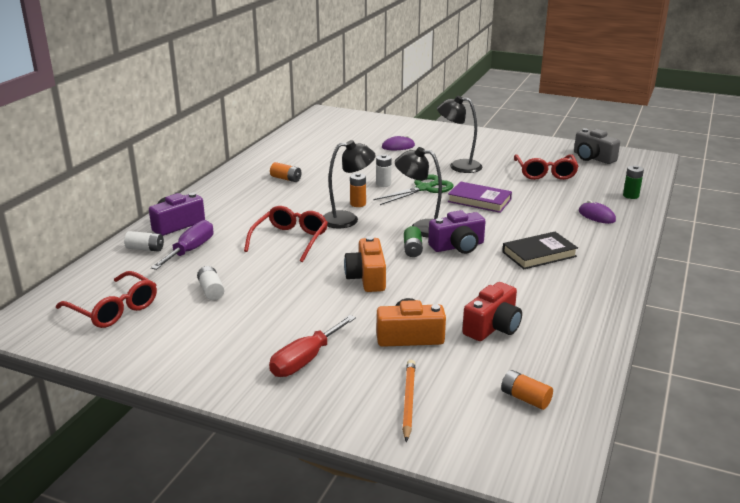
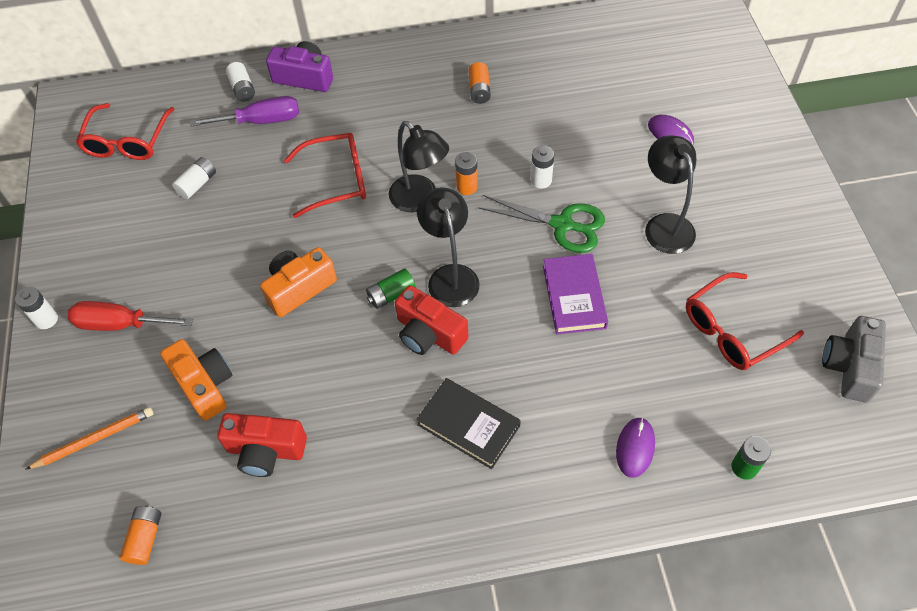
camera: 60 degrees right, 30 degrees up
purple camera [428,210,486,254] -> red camera [395,285,468,355]
none -> white battery [15,287,58,329]

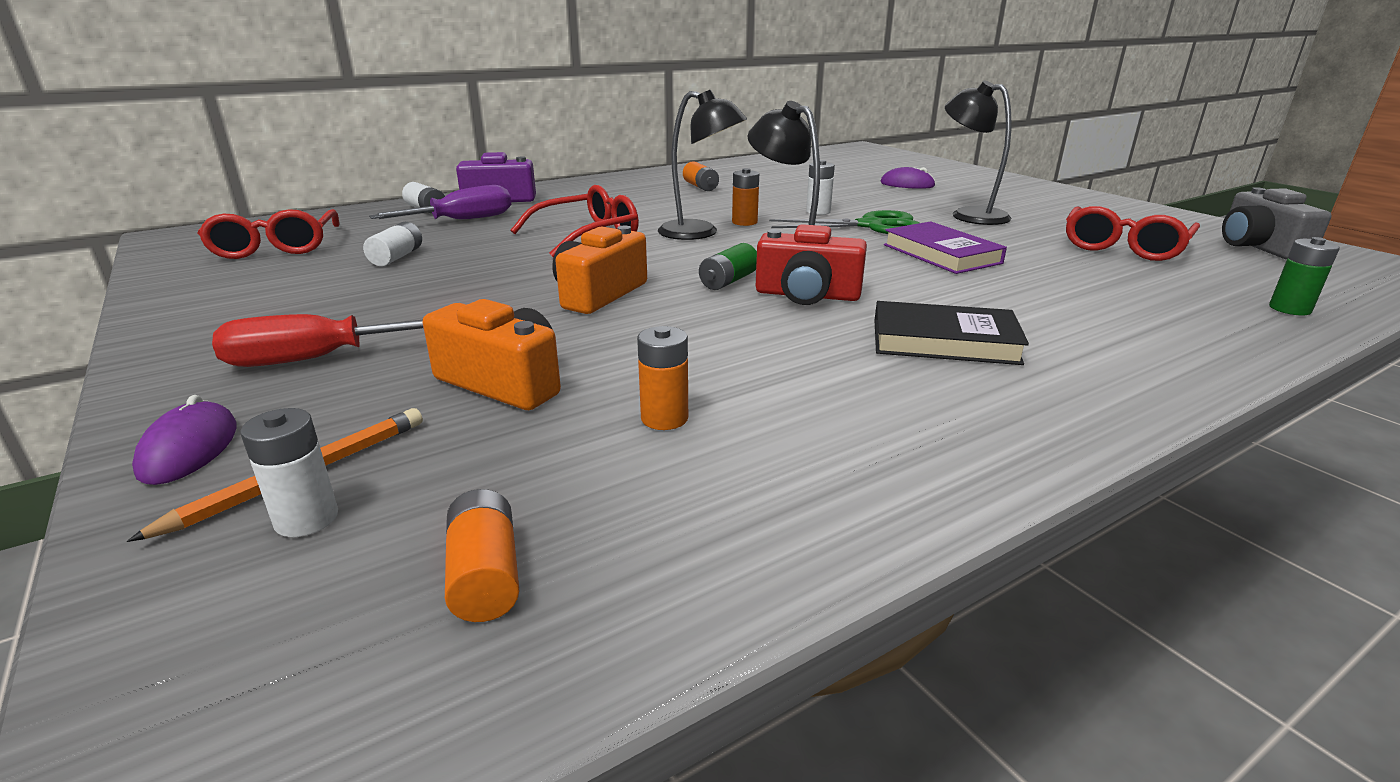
camera: 25 degrees left, 30 degrees down
white battery [15,287,58,329] -> white battery moved to [240,408,338,537]
red camera [217,413,307,477] -> orange battery [637,326,688,430]
purple mouse [616,418,655,478] -> purple mouse moved to [132,395,237,485]

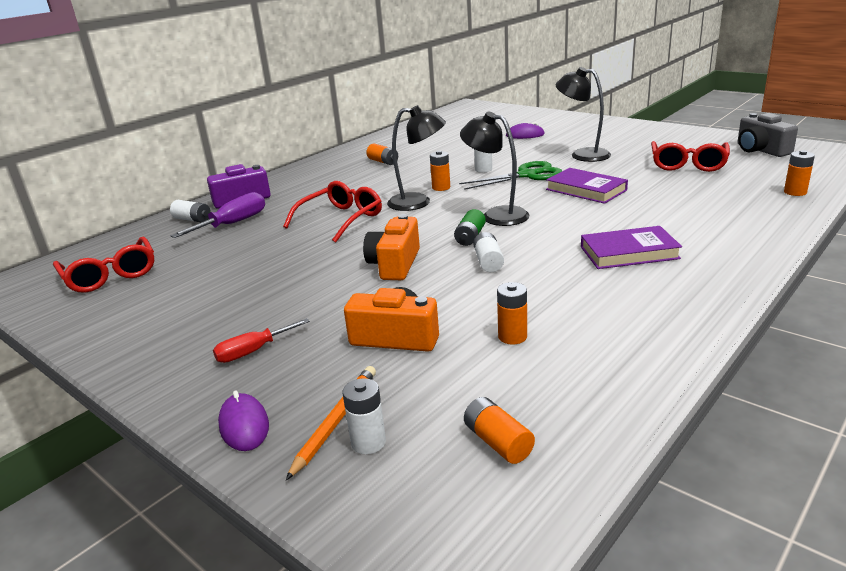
camera: 15 degrees left, 0 degrees up
red screwdriver [212,314,423,367] -> red screwdriver [213,318,310,363], size x0.67
white battery [363,222,422,266] -> white battery moved to [473,232,504,272]
red camera [756,224,867,305] -> none
black book [874,301,1029,365] -> purple book [581,226,682,269]
green battery [1269,237,1340,315] -> orange battery [784,150,815,196]

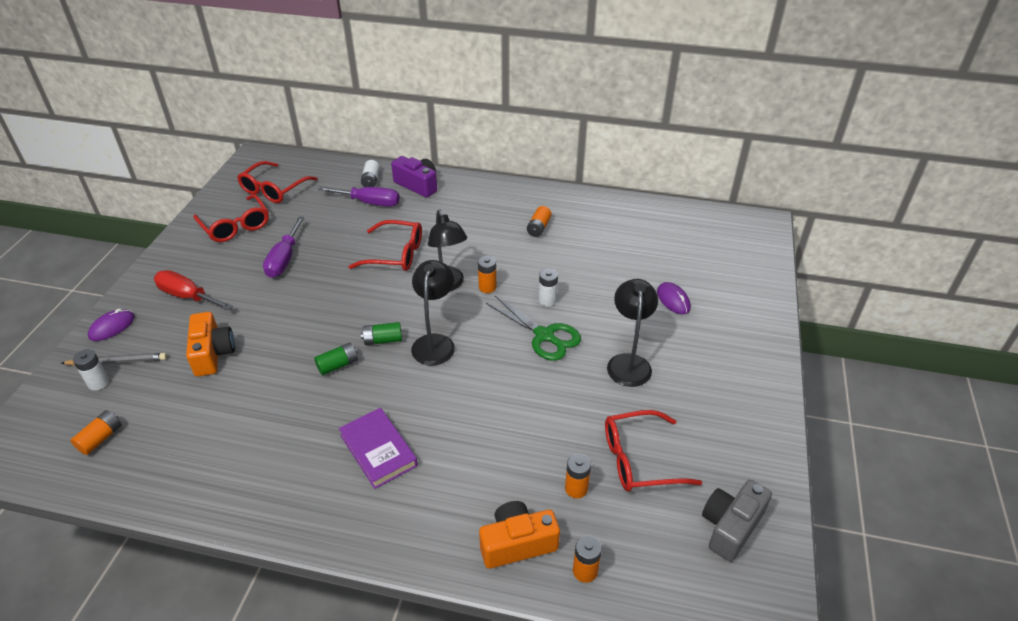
camera: 60 degrees right, 15 degrees up
red screwdriver [213,318,310,363] -> red screwdriver [154,270,233,310], size x1.50
orange pencil [286,366,376,480] -> grey pencil [61,353,167,366]
orange camera [363,214,420,280] -> orange camera moved to [479,501,560,569]
white battery [473,232,504,272] -> green battery [314,343,358,375]
orange battery [497,282,527,345] -> orange battery moved to [565,454,591,498]
purple book [546,168,628,204] -> none
none -> red glasses [193,194,269,242]
none -> purple screwdriver [263,216,305,278]

